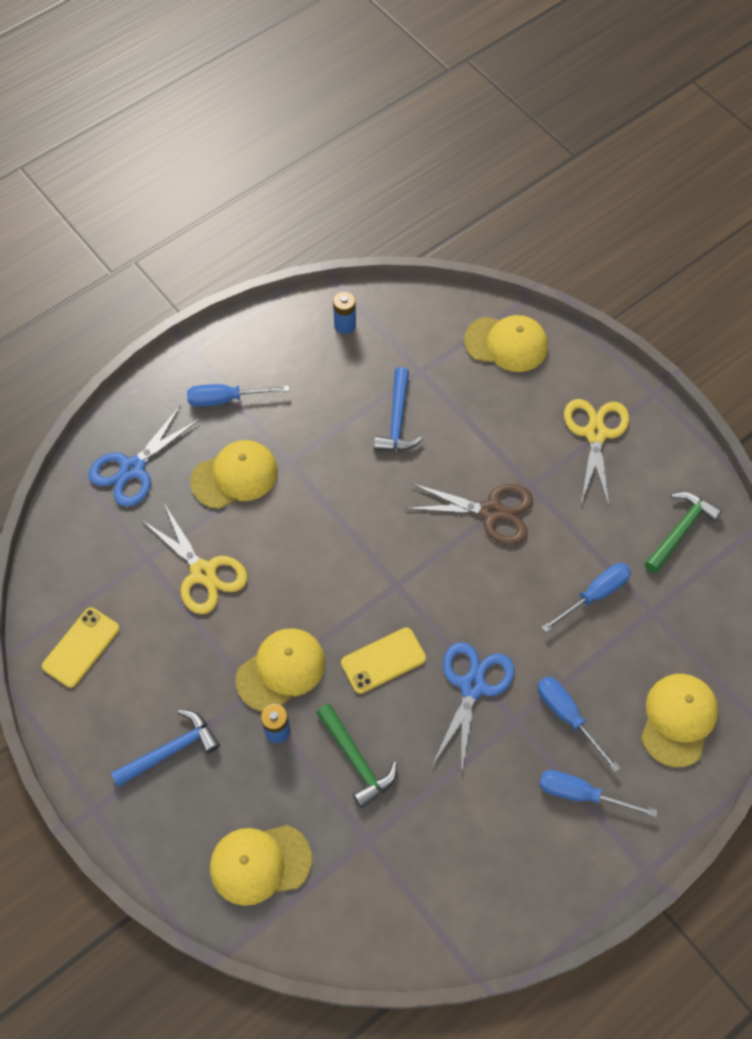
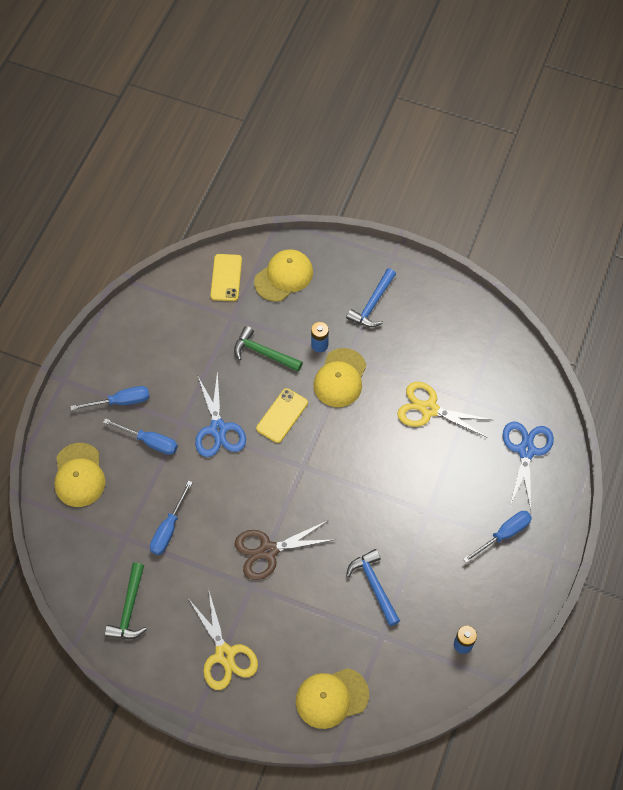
camera: 150 degrees right, 0 degrees up
yellow phone [42,607,120,688] -> yellow phone moved to [210,254,242,301]
yellow cap [190,440,278,509] -> none

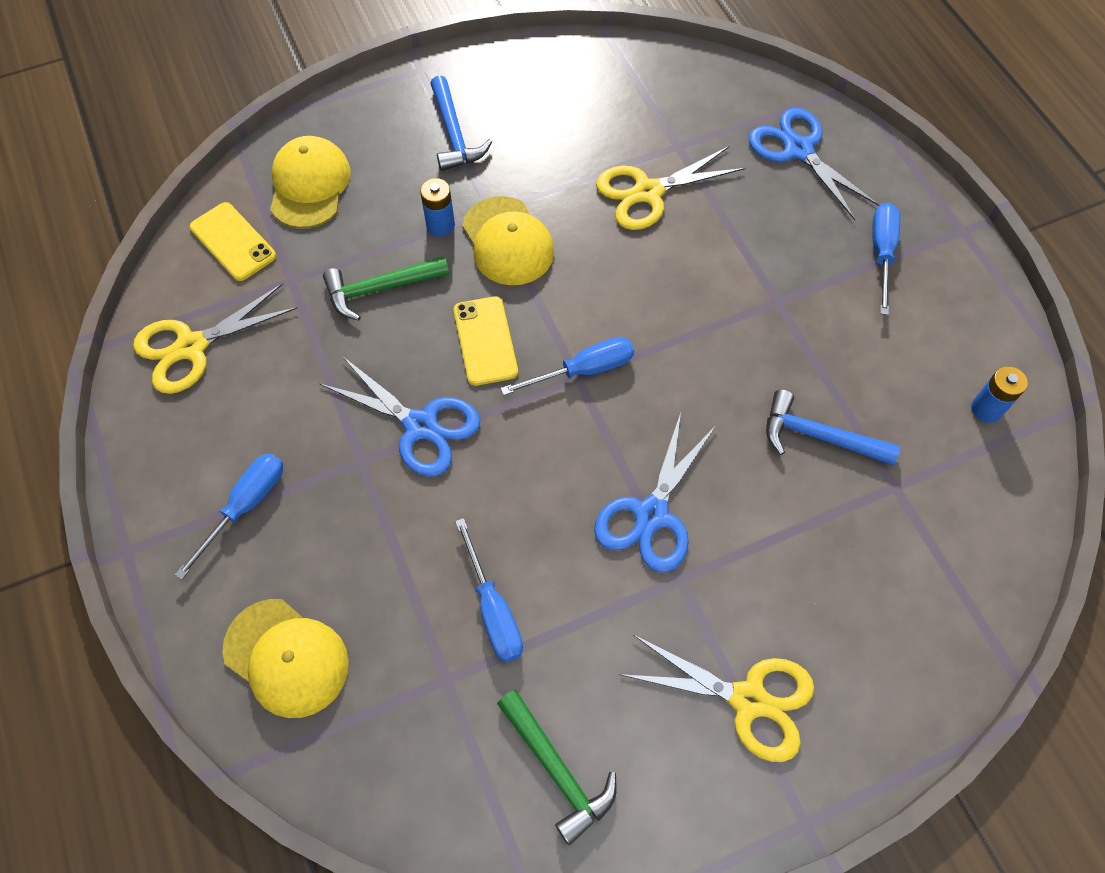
camera: 45 degrees left, 0 degrees up
blue screwdriver [103,418,178,455] -> blue screwdriver moved to [501,337,634,396]
brown scissors [235,521,333,580] -> blue scissors [594,413,715,572]
yellow cap [296,668,369,729] -> none
none -> yellow scissors [133,283,298,394]

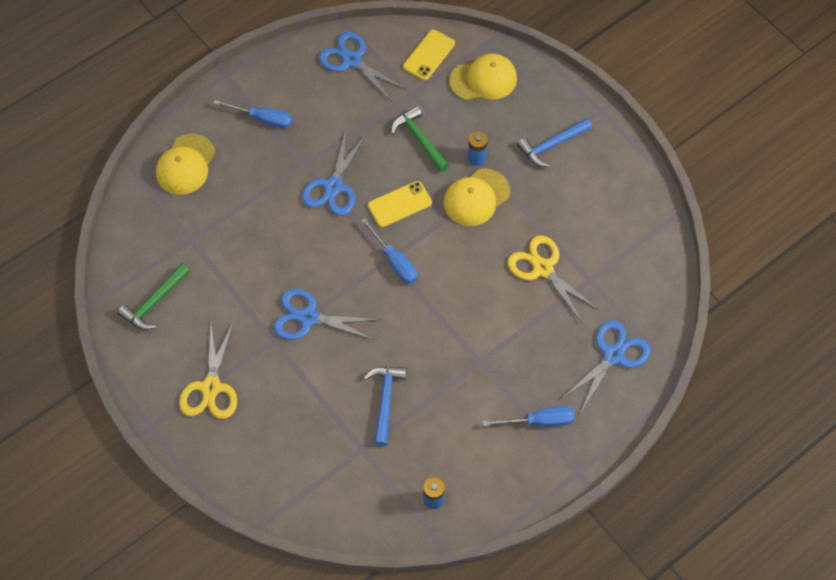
camera: 75 degrees right, 0 degrees up
yellow scissors [133,283,298,394] -> blue scissors [319,32,407,102]
blue screwdriver [455,518,523,662] -> none

